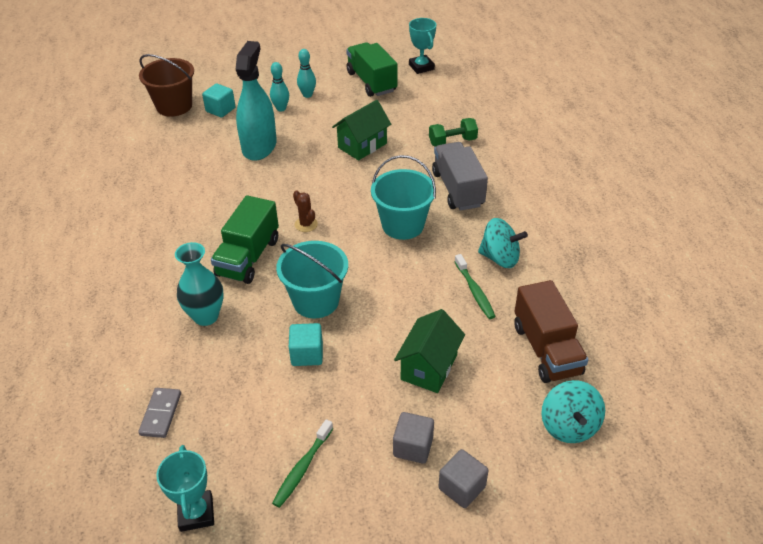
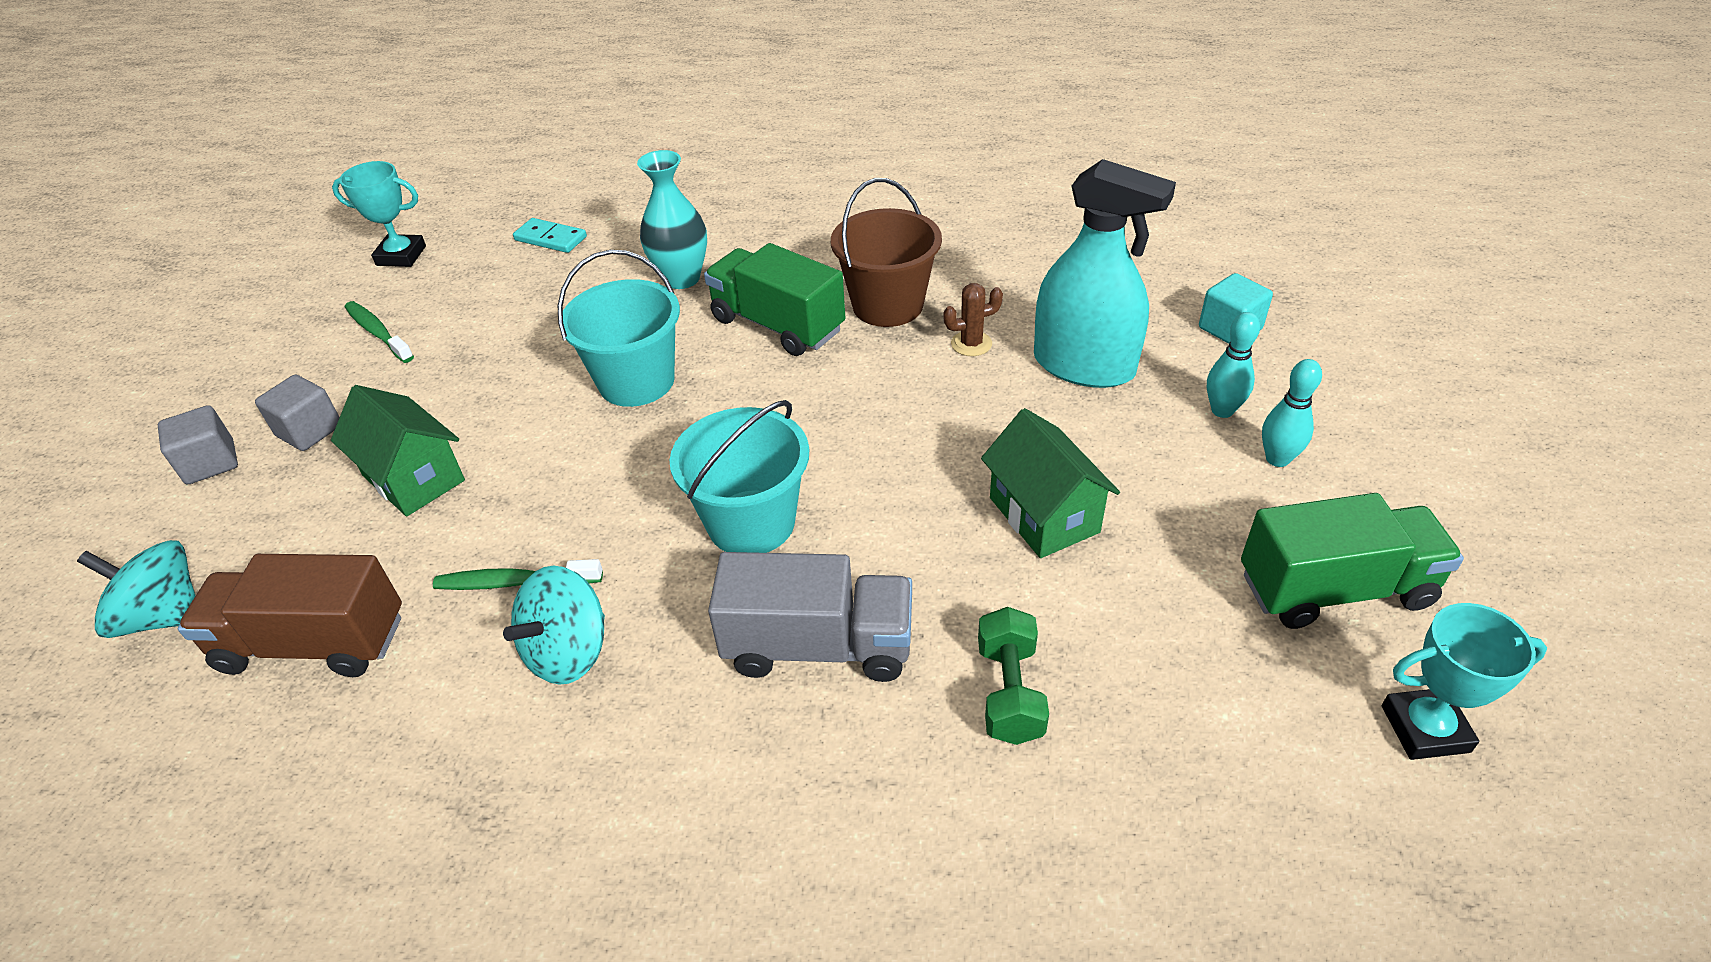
camera: 110 degrees right, 0 degrees up
grey domino [138,388,181,438] -> turquoise domino [513,218,587,253]
brown bucket [139,54,194,117] -> brown bucket moved to [831,178,942,327]
turquoise cube [289,323,323,366] -> none
brown cactus [293,190,318,232] -> brown cactus moved to [943,283,1003,356]

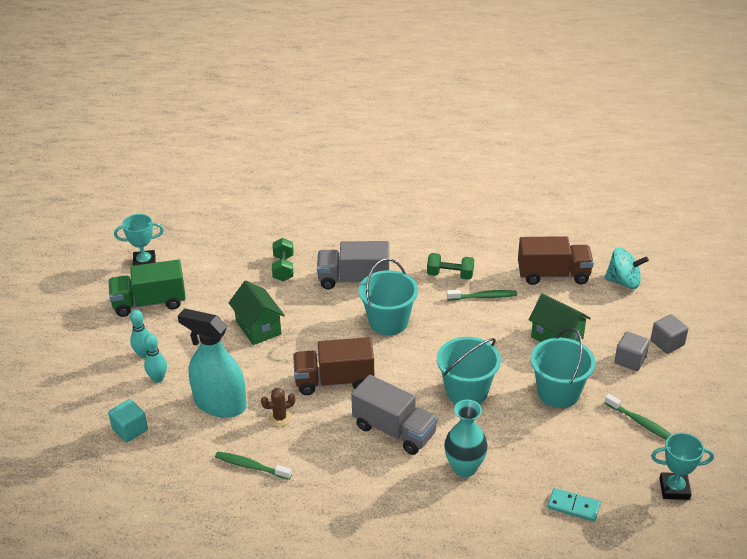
camera: 175 degrees right, 5 degrees down
turquoise spinning top [503,566,605,685] -> green dumbbell [427,253,474,280]
green truck [704,243,845,356] -> grey truck [351,375,438,455]
brown bucket [831,178,942,327] -> none
none -> green toothbrush [215,452,292,480]
none -> brown truck [293,337,375,395]
none -> turquoise bucket [530,328,595,408]

